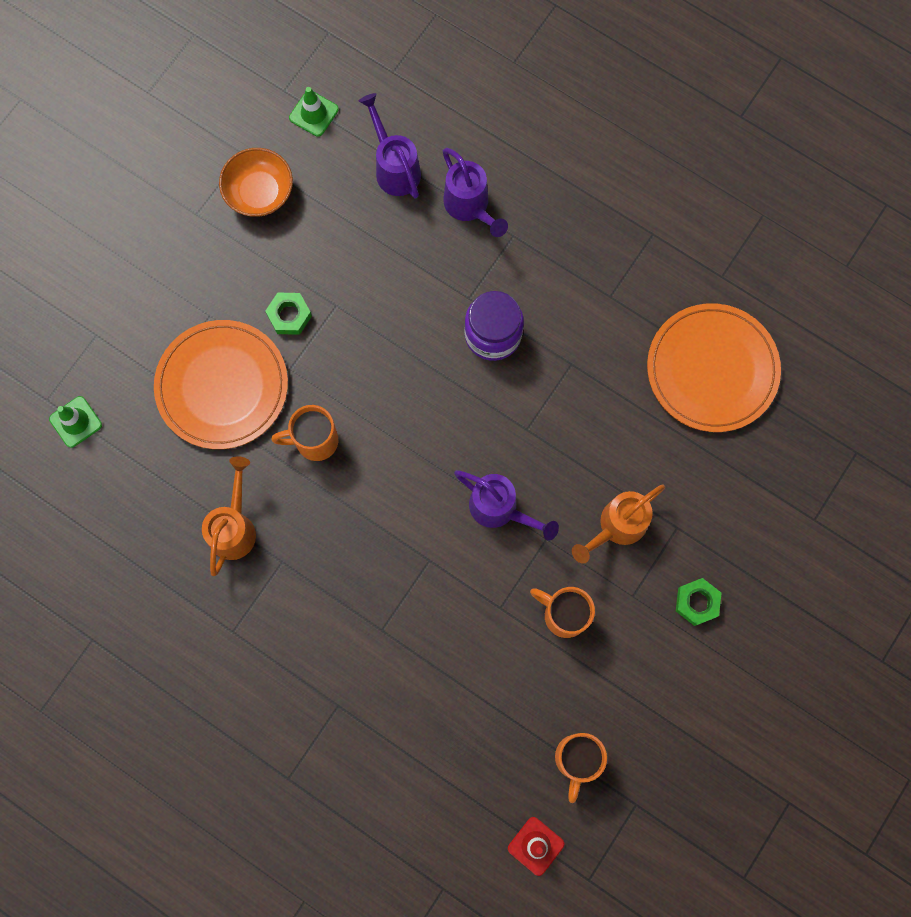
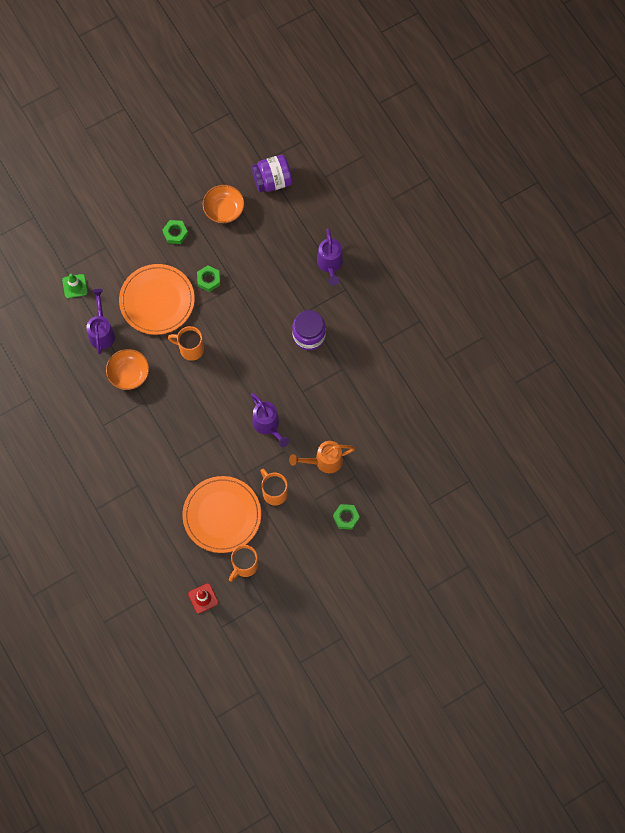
camera: 25 degrees right, 5 degrees down
orange watering can [202,456,256,576] -> orange bowl [106,349,149,390]
green traffic cone [289,87,339,137] -> purple jar [251,155,292,192]
purple watering can [359,93,421,199] -> purple watering can moved to [86,289,115,355]
orange plate [647,303,781,432] -> orange plate moved to [183,476,261,553]
none -> green nut [162,220,188,244]

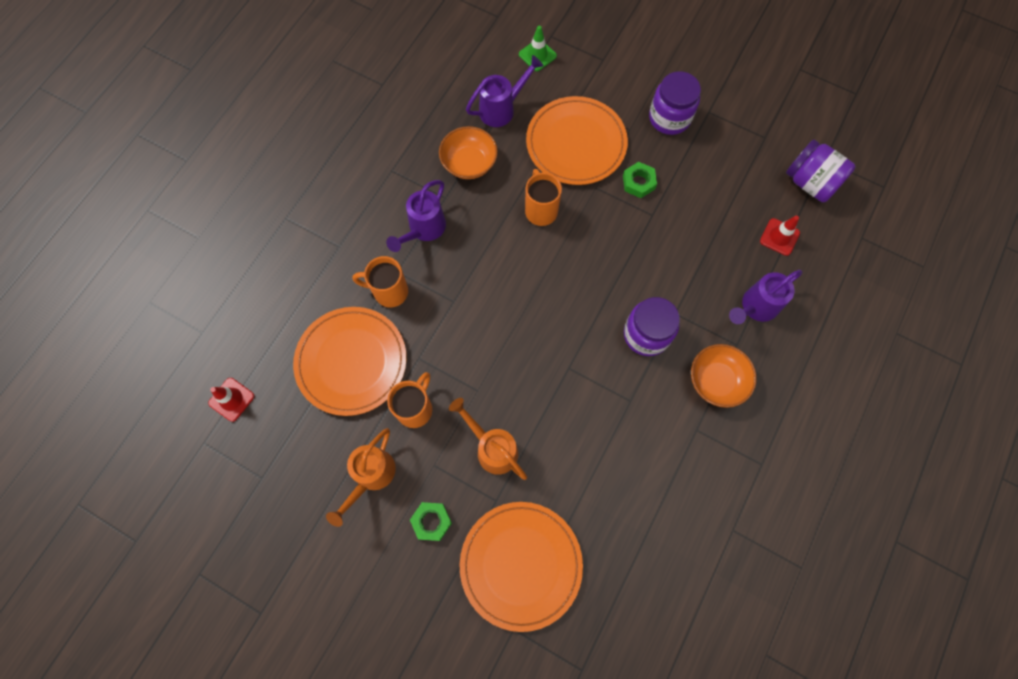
camera: 60 degrees right, 0 degrees up
green nut [162,220,188,244] -> purple jar [649,71,701,135]
orange bowl [203,185,245,223] -> orange bowl moved to [691,344,757,408]
orange mug [229,545,258,582] -> orange mug moved to [352,256,408,308]
purple watering can [251,393,289,447] -> purple watering can moved to [386,180,446,252]
none -> orange watering can [326,428,396,527]
none -> orange plate [460,502,583,632]
none -> red traffic cone [760,216,800,256]

